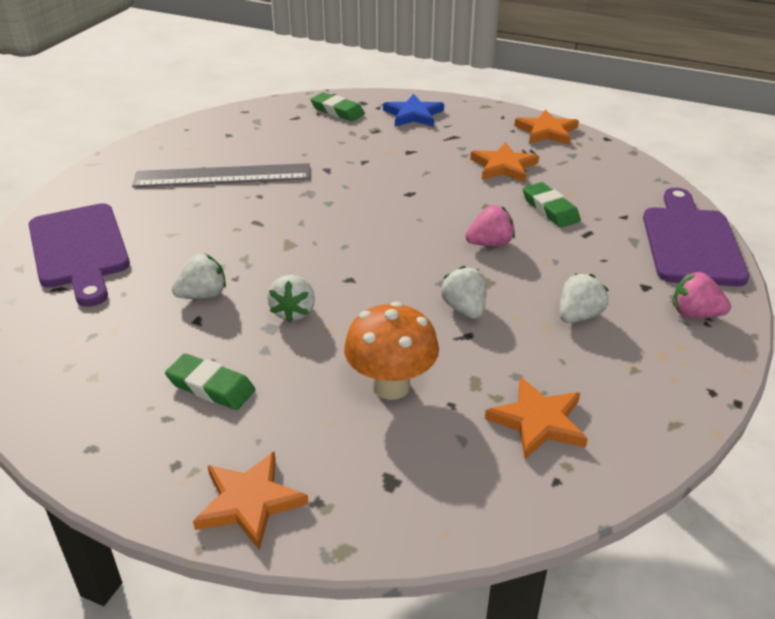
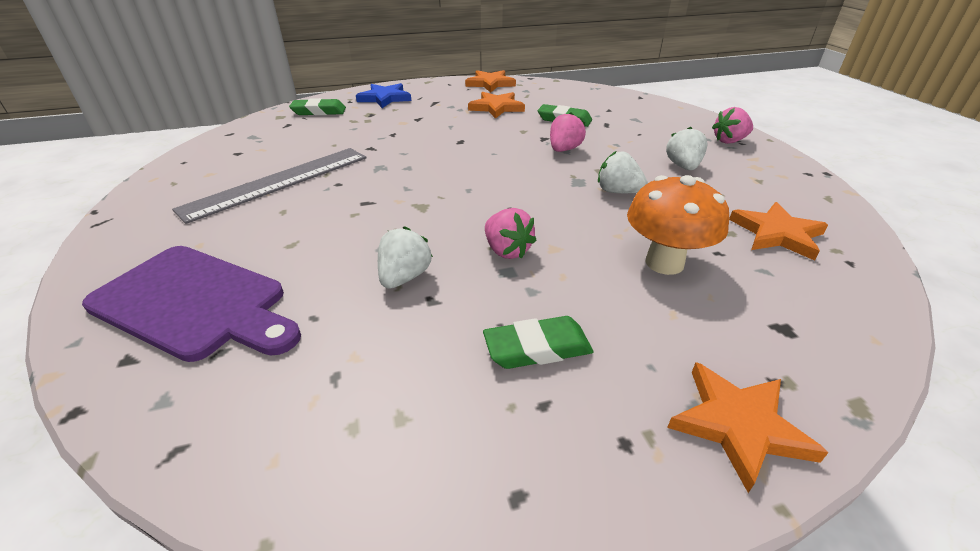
camera: 40 degrees left, 0 degrees up
white strawberry [267,275,315,323] -> pink strawberry [485,208,537,259]
purple cutting board [643,188,749,286] -> none

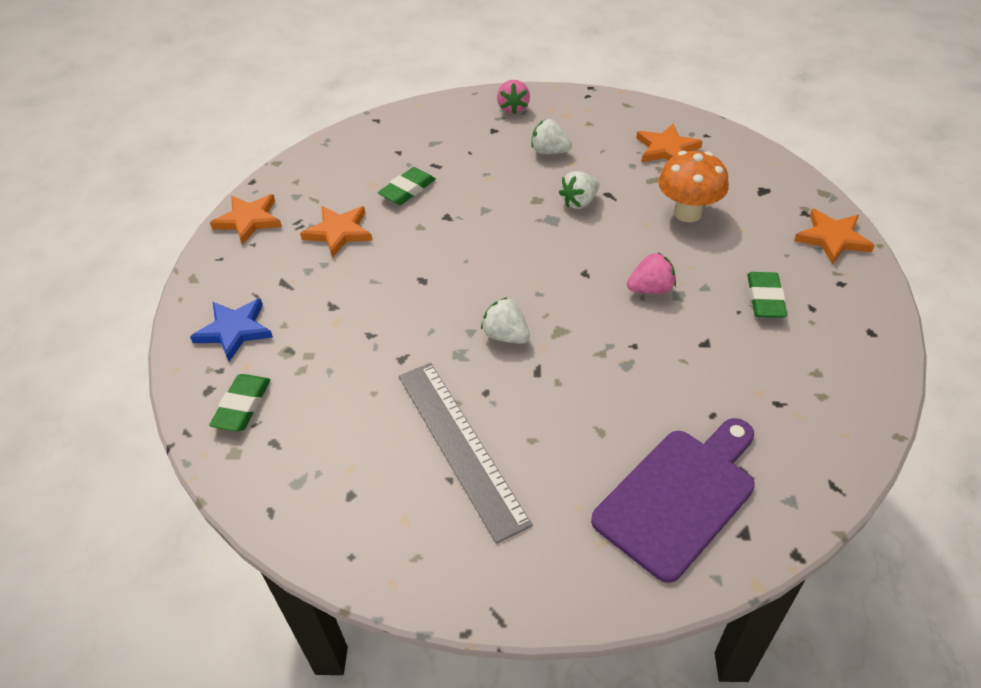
camera: 70 degrees left, 10 degrees up
white strawberry [378,226,433,289] -> white strawberry moved to [481,297,530,344]
pink strawberry [550,112,586,152] -> none

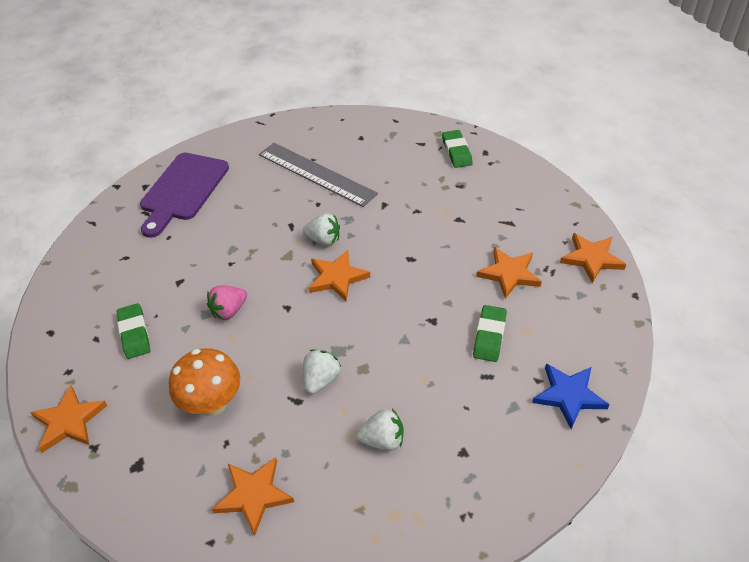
camera: 155 degrees right, 0 degrees up
blue star [190,298,273,362] -> blue star moved to [532,363,610,429]
pink strawberry [497,80,530,114] -> none
none -> orange star [309,250,370,302]

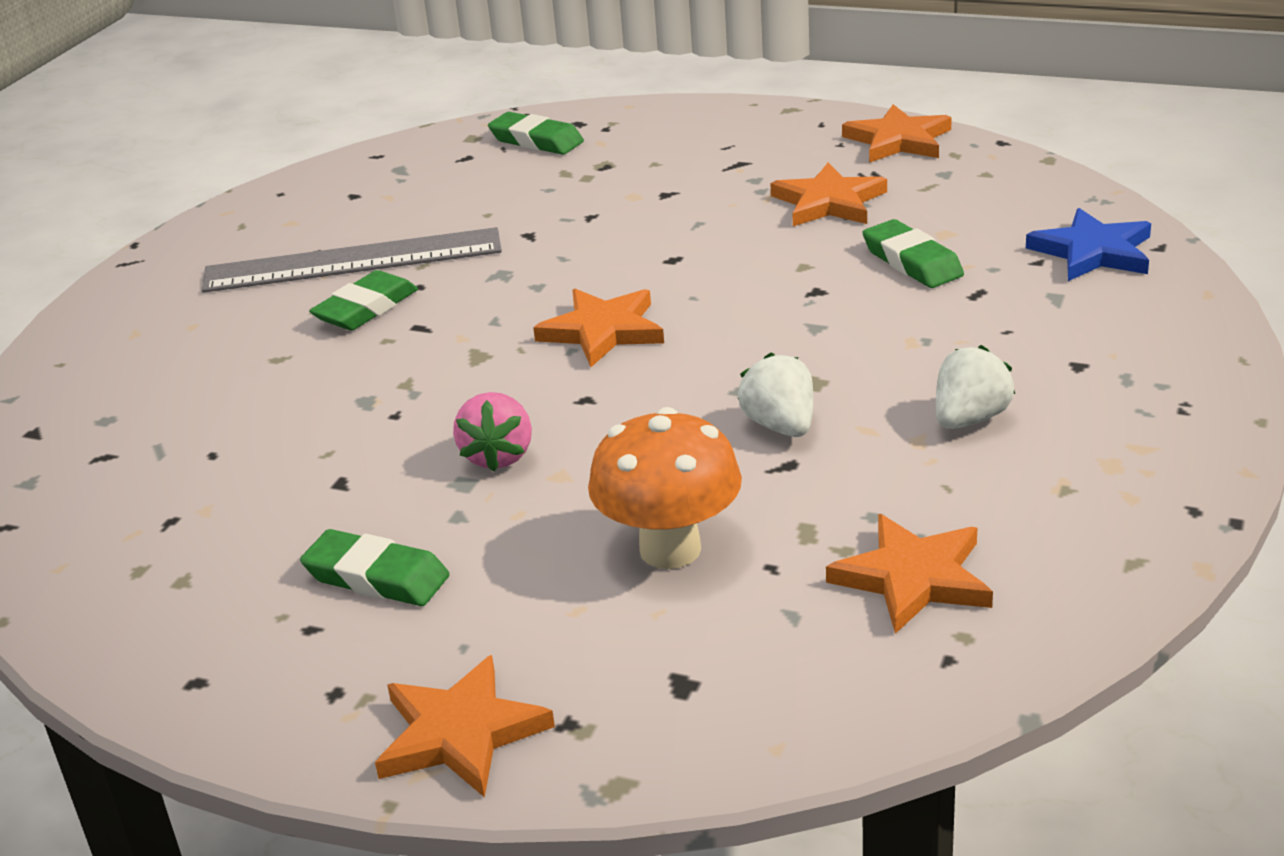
camera: 45 degrees left, 15 degrees down
purple cutting board [140,153,229,238] -> none
white strawberry [303,213,340,246] -> none
none -> green eraser [309,270,418,330]

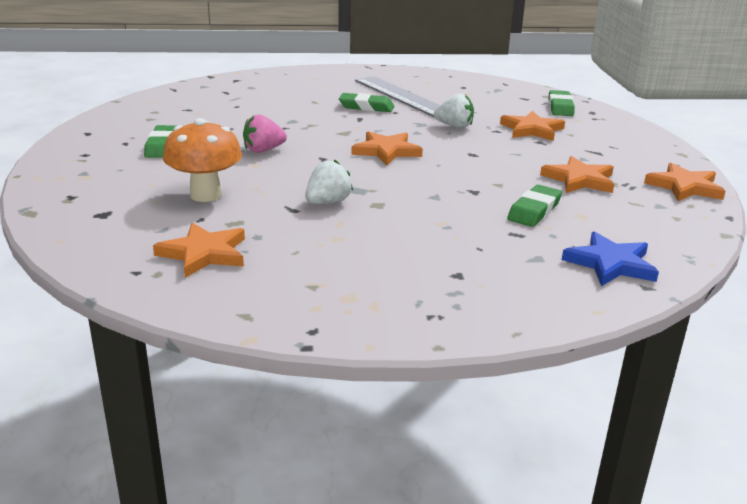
camera: 60 degrees right, 5 degrees down
orange star [375,655,555,798] -> orange star moved to [500,111,565,141]
white strawberry [936,345,1015,429] -> white strawberry moved to [434,93,474,128]

